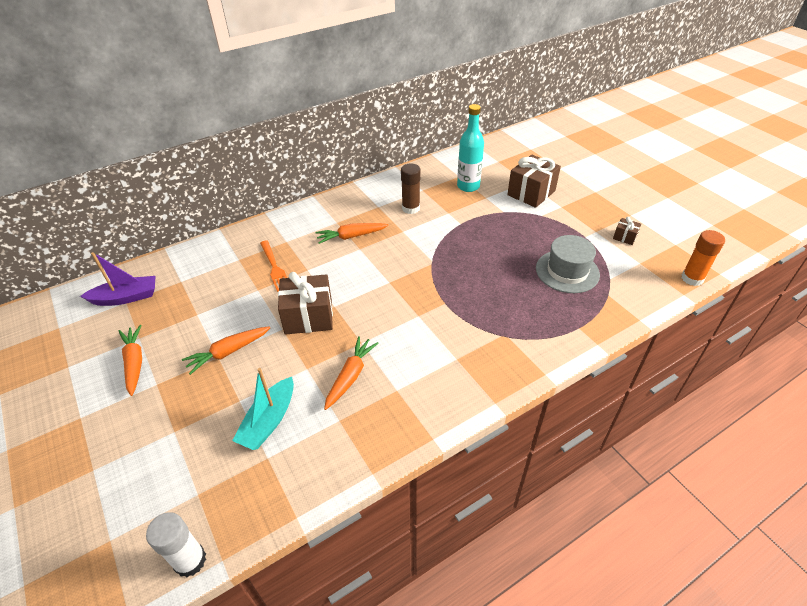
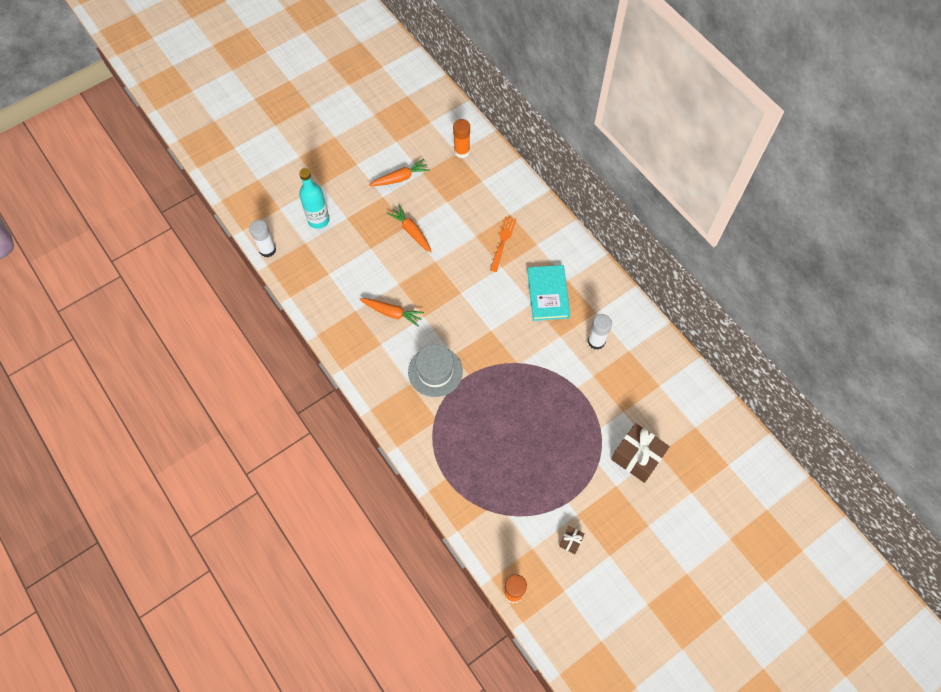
camera: 85 degrees right, 20 degrees up
purple boat [80,252,155,306] -> orange glue stick [453,119,470,158]
turquoise boat [232,368,294,450] -> none
orange fork [260,240,287,292] -> orange fork turned 135 degrees clockwise [490,216,516,272]
brown gift [278,272,333,335] -> none
orange carrot [315,223,389,244] -> turquoise book [527,265,570,321]
brown glue stick [401,164,421,214] -> white glue stick [588,314,612,350]
turquoise bottle [457,104,484,192] -> turquoise bottle moved to [299,168,330,229]
grey hat [536,235,600,293] -> grey hat moved to [408,344,463,397]

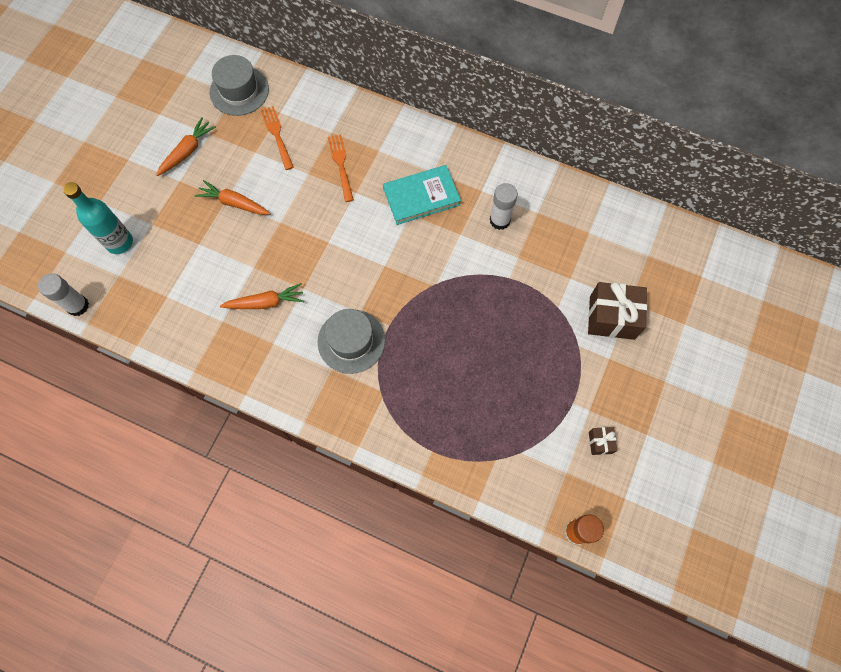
camera: 30 degrees left, 5 degrees up
orange glue stick [453,119,470,158] -> grey hat [210,55,269,116]
turquoise book [527,265,570,321] -> turquoise book turned 75 degrees counterclockwise [383,165,461,225]
none -> orange fork [261,106,294,170]

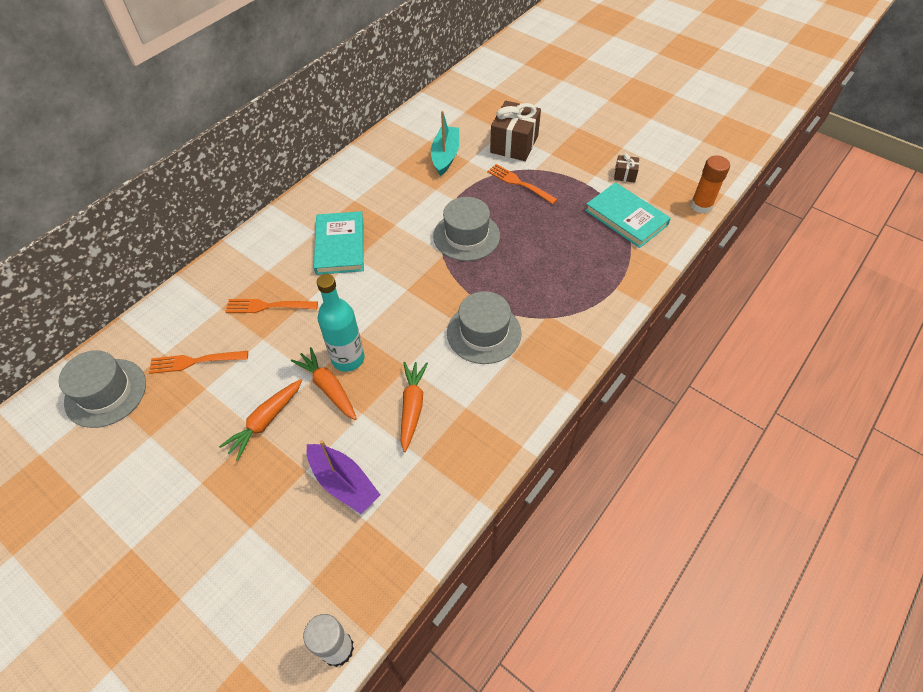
camera: 75 degrees left, 15 degrees down
turquoise bottle [63,182,133,254] -> turquoise bottle moved to [317,274,364,372]
orange carrot [156,117,216,176] -> orange carrot moved to [291,347,357,420]
white glue stick [490,183,518,230] -> none
none -> purple boat [307,440,380,514]
none -> turquoise boat [431,111,459,176]
none -> grey hat [433,197,500,261]
none -> orange fork [487,164,558,204]
none -> turquoise book [585,182,671,248]

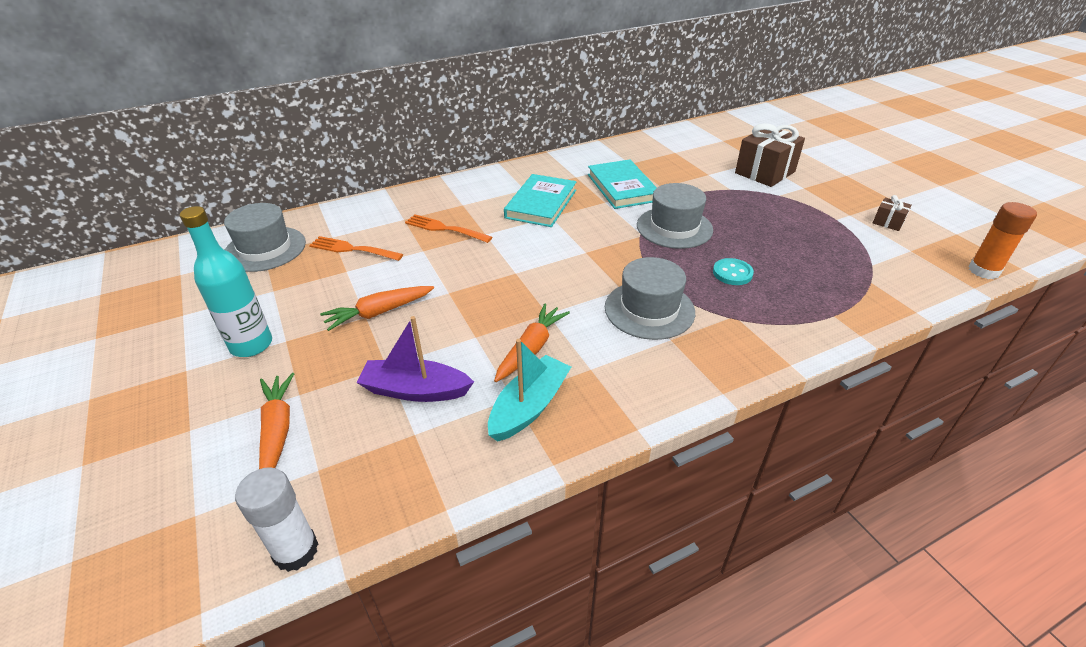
camera: 25 degrees right, 15 degrees down
orange carrot [291,347,357,420] -> orange carrot moved to [259,373,294,469]
purple boat [307,440,380,514] -> purple boat turned 120 degrees clockwise [357,316,474,402]
turquoise bottle [317,274,364,372] -> turquoise bottle moved to [180,206,272,357]
turquoise boat [431,111,459,176] -> turquoise boat moved to [488,339,571,442]
orange fork [487,164,558,204] -> none
turquoise book [585,182,671,248] -> turquoise book moved to [588,159,657,209]
none -> turquoise button [713,258,754,285]

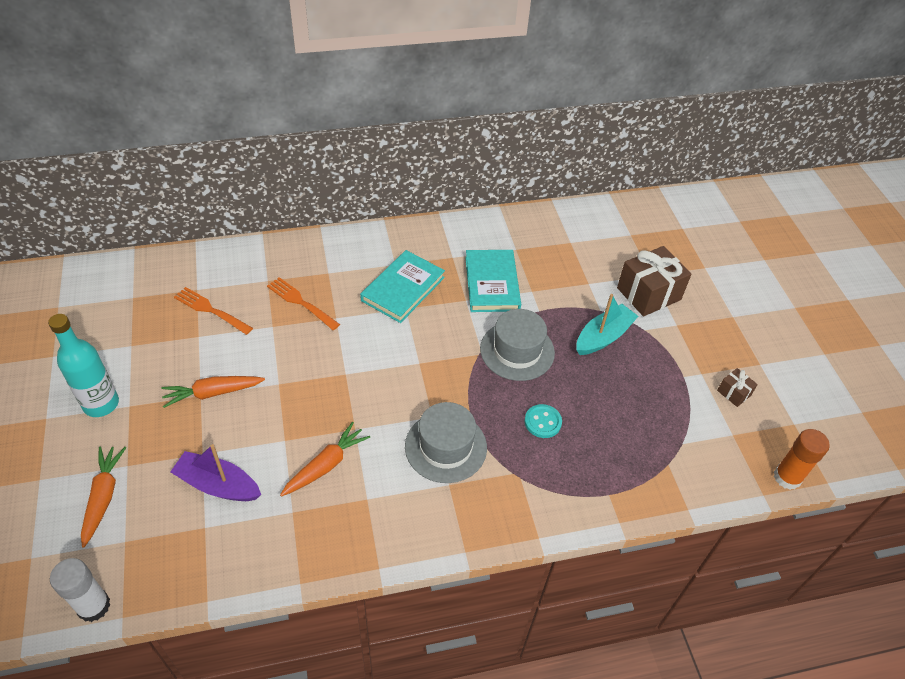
camera: 10 degrees right, 10 degrees up
grey hat [224,203,306,272] -> none
turquoise boat [488,339,571,442] -> turquoise boat moved to [577,294,639,355]

